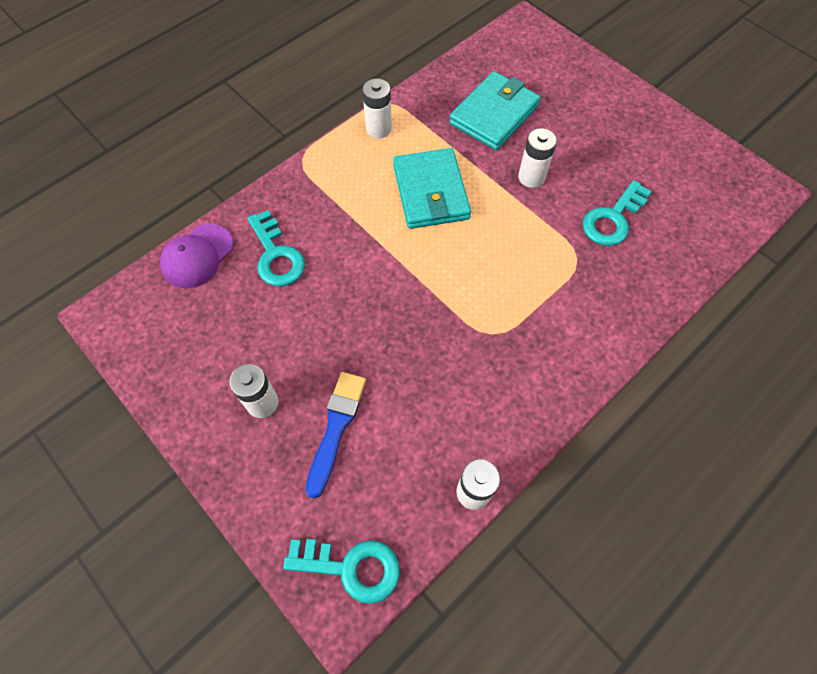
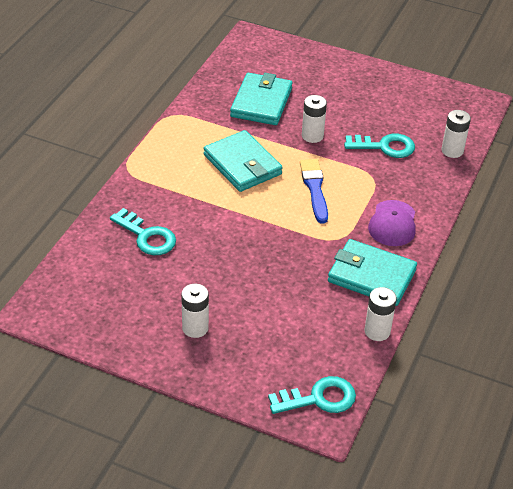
camera: 25 degrees left, 20 degrees down
purple cap [160,224,233,288] -> purple cap moved to [368,200,416,246]
blue brush [306,372,366,499] -> blue brush moved to [300,159,328,224]
white battery [362,79,392,138] -> white battery moved to [442,110,471,158]
turquoise key [583,180,652,246] -> turquoise key turned 105 degrees counterclockwise [344,134,415,158]
none -> turquoise wallet [328,239,417,306]

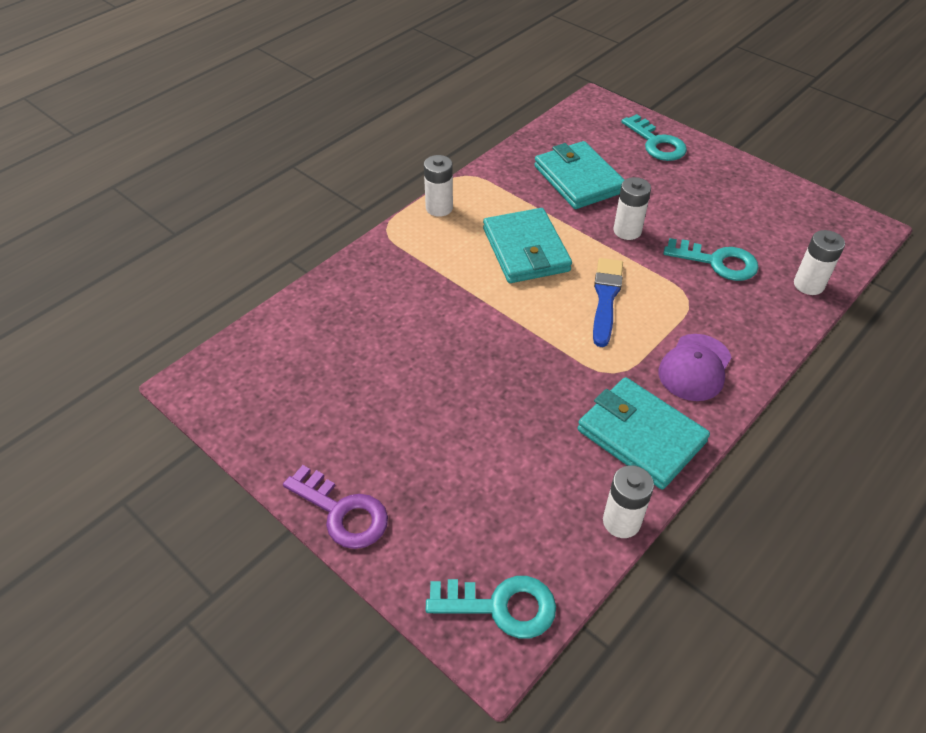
camera: 20 degrees right, 5 degrees up
turquoise key [110,208,176,255] -> turquoise key moved to [621,114,687,161]
white battery [181,284,209,338] -> white battery moved to [424,155,453,217]
turquoise wallet [230,73,292,125] -> turquoise wallet turned 60 degrees counterclockwise [534,141,624,209]
none -> purple key [283,465,388,549]

